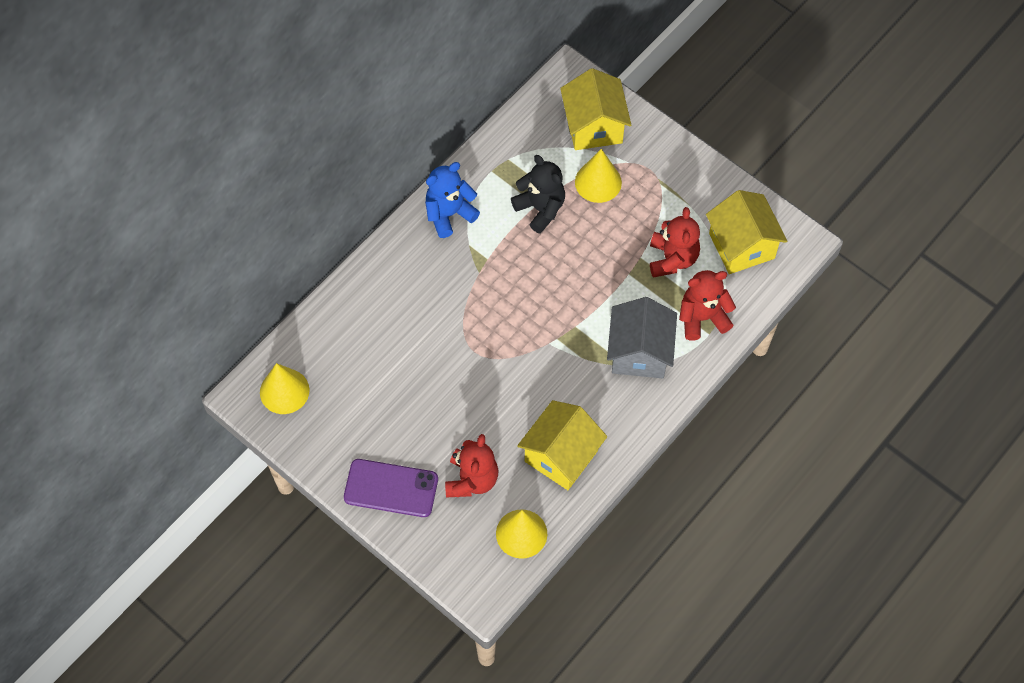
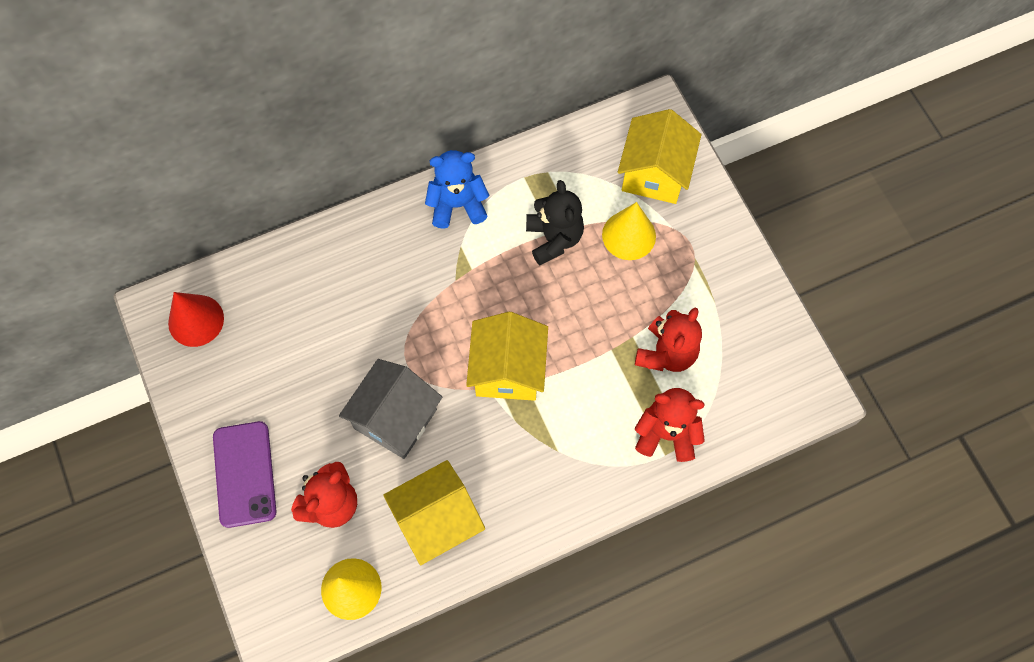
camera: 25 degrees right, 5 degrees up
yellow cone [260,363,310,414] -> red cone [168,292,224,347]
purple phone [344,459,438,517] -> purple phone turned 45 degrees clockwise [213,421,277,528]
grey house [607,297,677,378] -> grey house moved to [339,359,442,459]
yellow house [706,190,787,274] -> yellow house moved to [466,312,548,401]

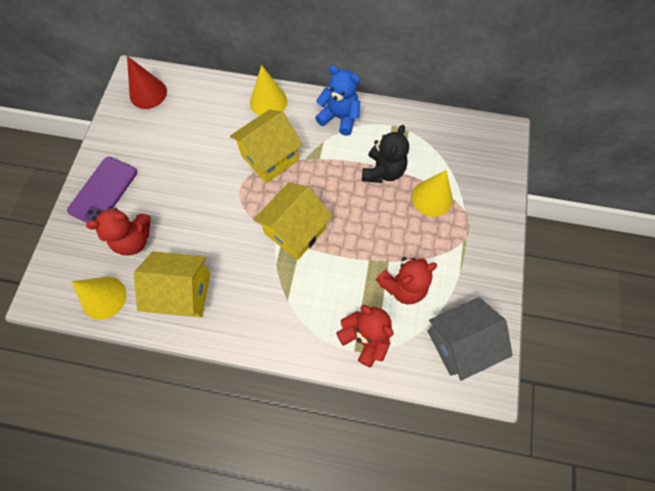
camera: 35 degrees right, 0 degrees up
grey house [339,359,442,459] -> grey house moved to [427,297,513,381]
yellow house [618,109,702,204] -> yellow house moved to [230,109,303,183]
none -> yellow cone [250,65,287,116]

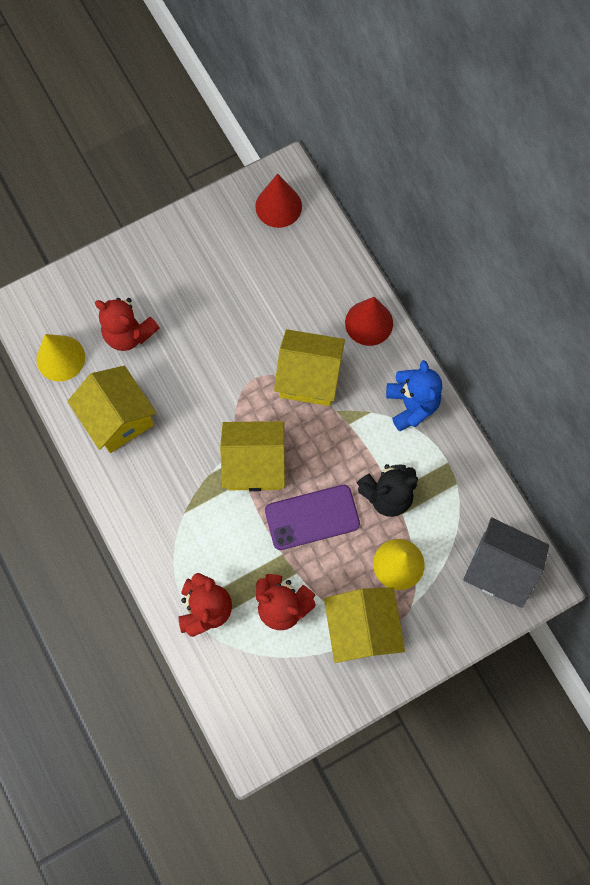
camera: 50 degrees right, 5 degrees up
purple phone [67,157,137,223] -> purple phone moved to [265,485,360,550]
yellow cone [250,65,287,116] -> red cone [345,297,393,346]
grey house [427,297,513,381] -> grey house moved to [463,517,549,608]
none -> yellow house [324,587,405,663]

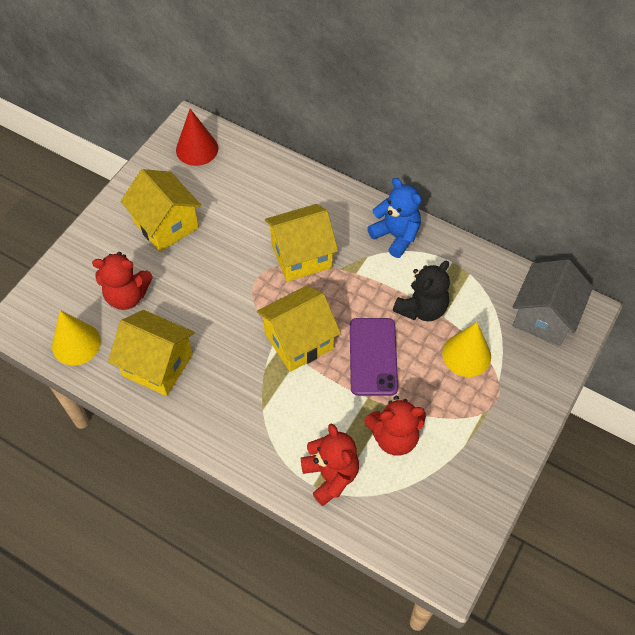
camera: 30 degrees left, 15 degrees down
purple phone [265,485,360,550] -> purple phone turned 45 degrees counterclockwise [350,318,398,396]
yellow house [324,587,405,663] -> yellow house moved to [120,169,201,252]
red cone [345,297,393,346] -> none
grey house [463,517,549,608] -> grey house turned 60 degrees counterclockwise [513,259,593,346]

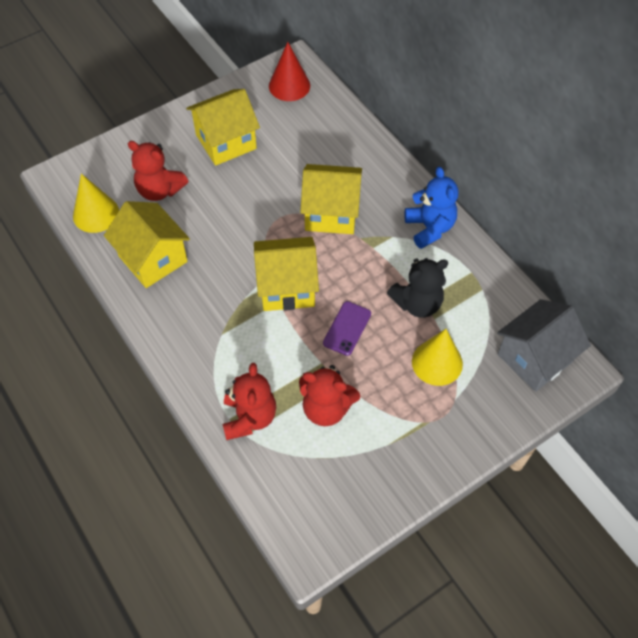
camera: 25 degrees right, 0 degrees up
yellow house [120,169,201,252] -> yellow house turned 75 degrees clockwise [186,89,260,166]
purple phone [350,318,398,396] -> purple phone [323,301,371,356], size x0.65

